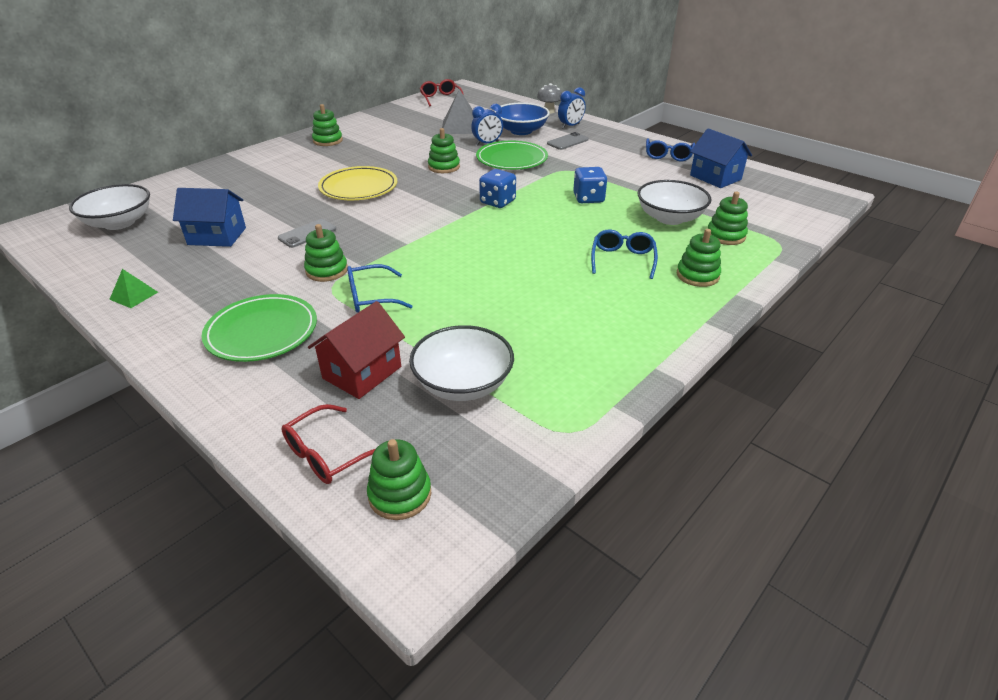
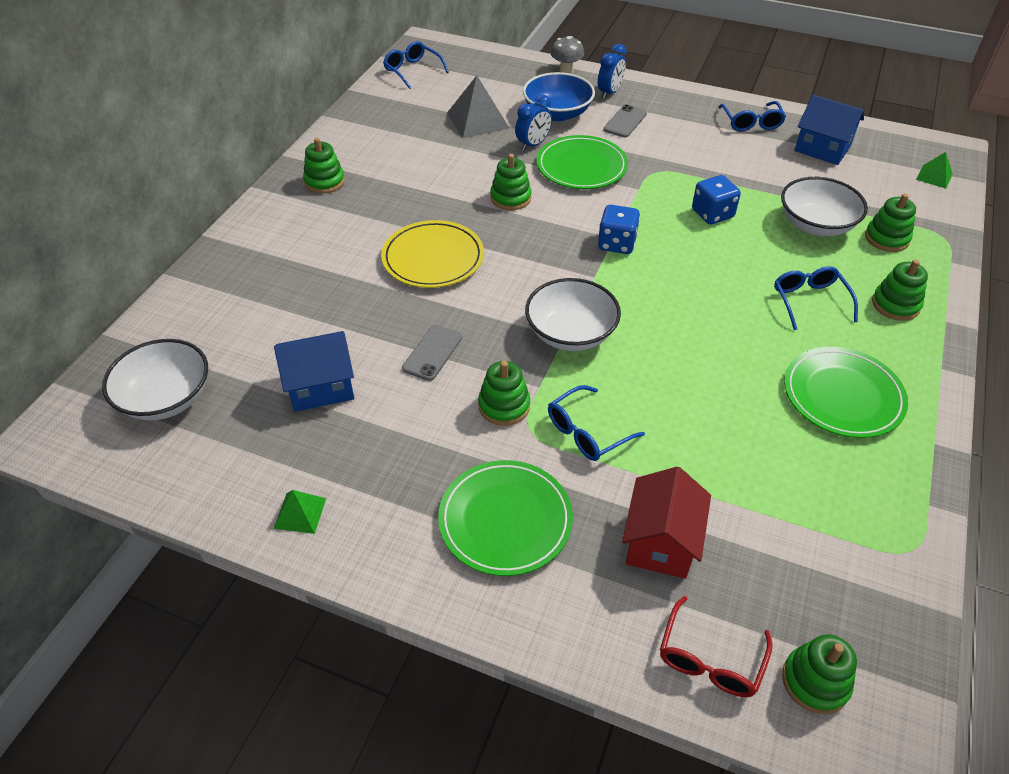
camera: 20 degrees left, 10 degrees up
white bowl [409,325,514,401] -> white bowl moved to [525,278,621,351]
red glasses [420,79,464,106] -> blue glasses [383,41,449,89]
none -> green plate [784,347,908,438]
none -> green pyramid [916,152,953,189]

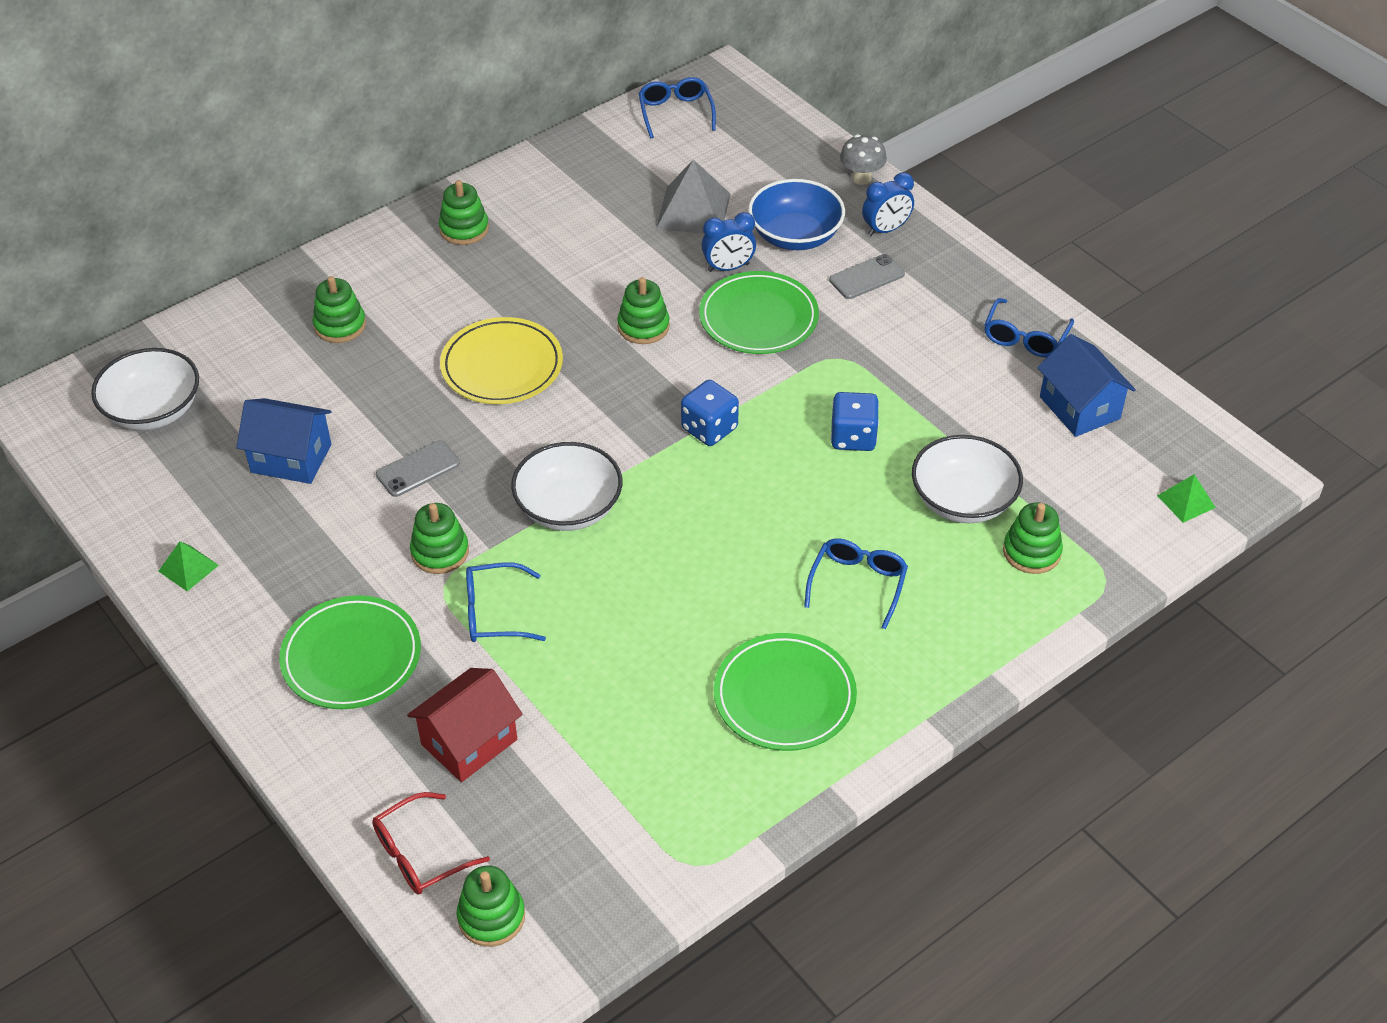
camera: 30 degrees right, 0 degrees up
green stacking toy [872,260,928,321] -> green stacking toy moved to [312,276,366,343]

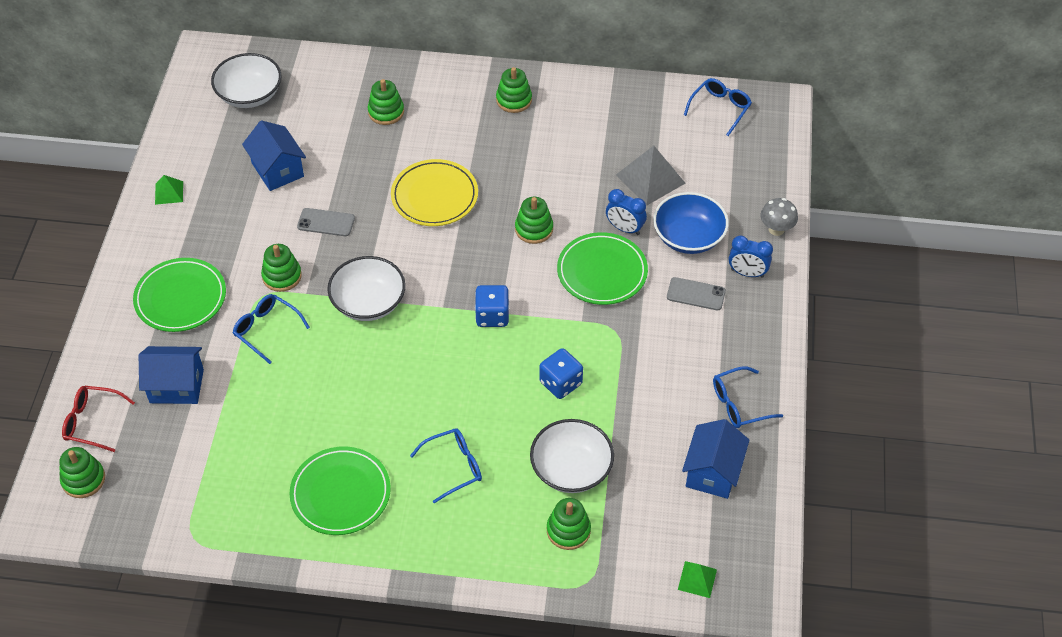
camera: 45 degrees right, 5 degrees up
red house [407,668,523,782] -> blue house [139,346,204,404]

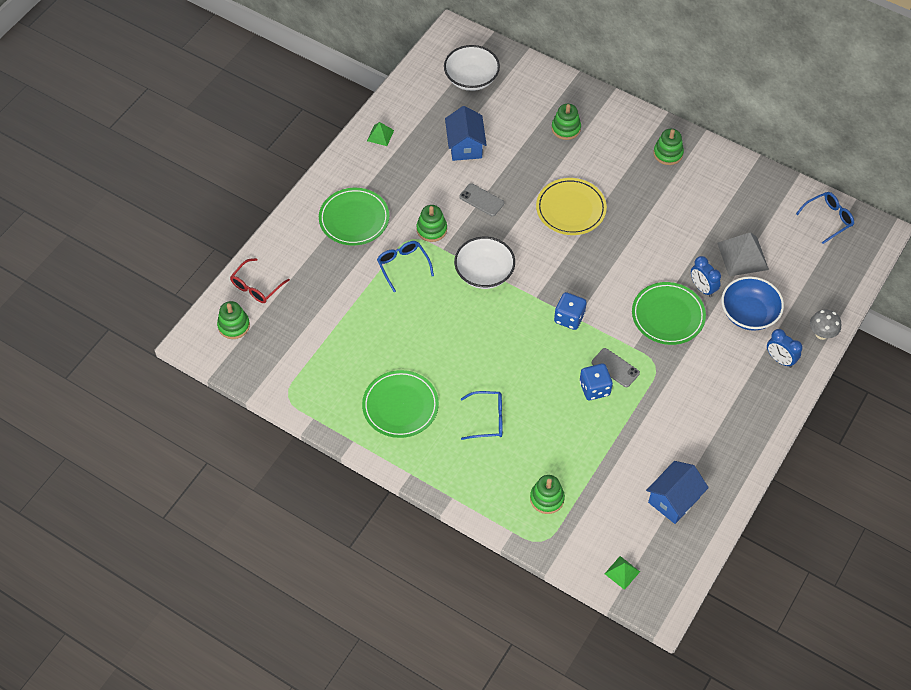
camera: 25 degrees right, 5 degrees up
red glasses [62,386,135,452] -> red glasses turned 90 degrees counterclockwise [230,258,290,303]
blue house [139,346,204,404] -> none
green stacking toy [515,197,553,244] -> none
white bowl [530,419,614,493] -> none
grey phone [667,277,726,310] -> grey phone moved to [592,348,640,387]
blue glasses [713,366,783,428] -> none

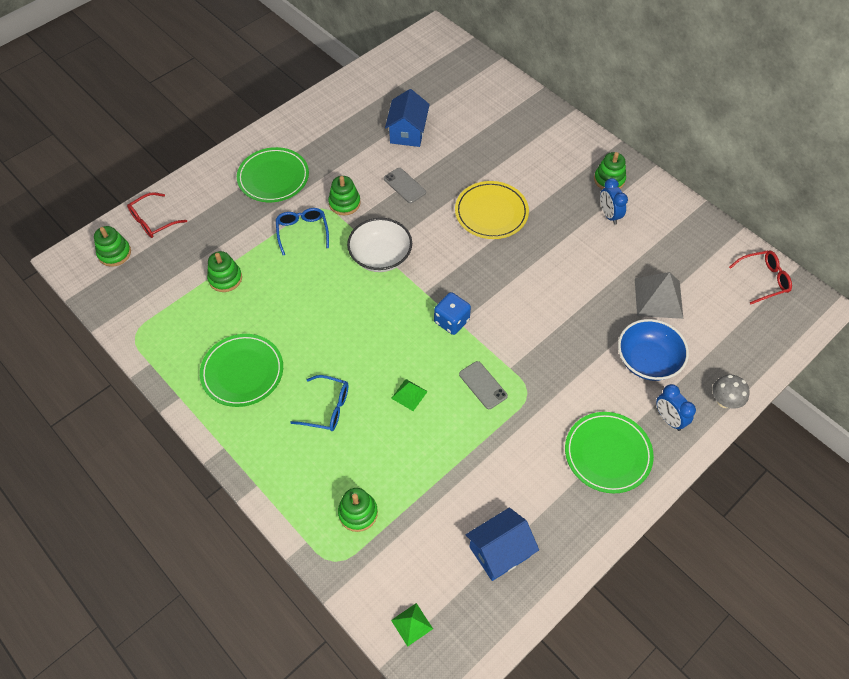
camera: 15 degrees right, 0 degrees up
green pyramid [367,122,394,146] -> green pyramid moved to [391,379,428,411]
white bowl [444,45,500,91] -> none
green stacking toy [552,104,581,140] -> green stacking toy moved to [207,251,242,292]
blue dice [580,363,613,400] -> none
green plate [632,282,706,345] -> green plate moved to [565,412,654,493]
blue clock [691,256,721,297] -> blue clock moved to [600,178,628,225]
blue glasses [796,192,854,244] -> red glasses [729,251,792,304]

